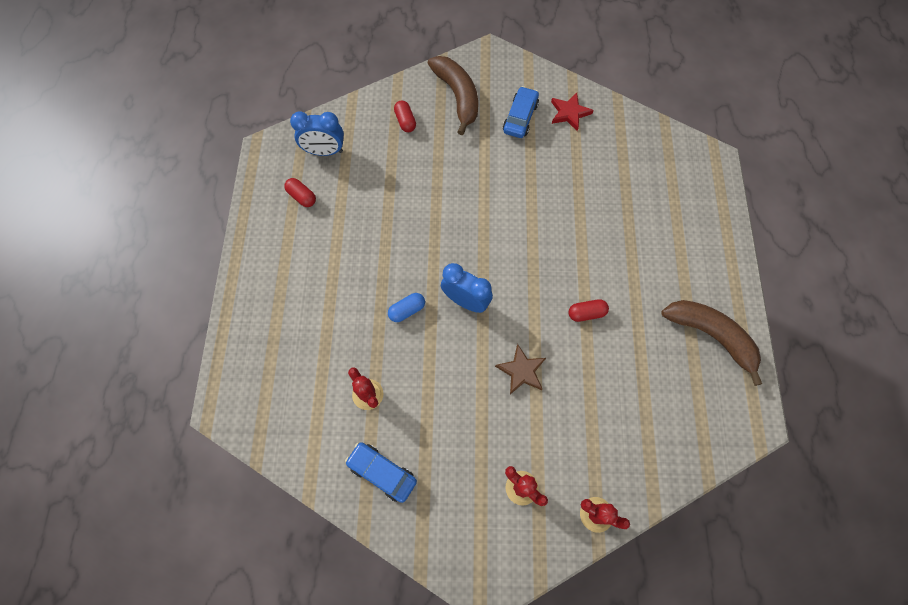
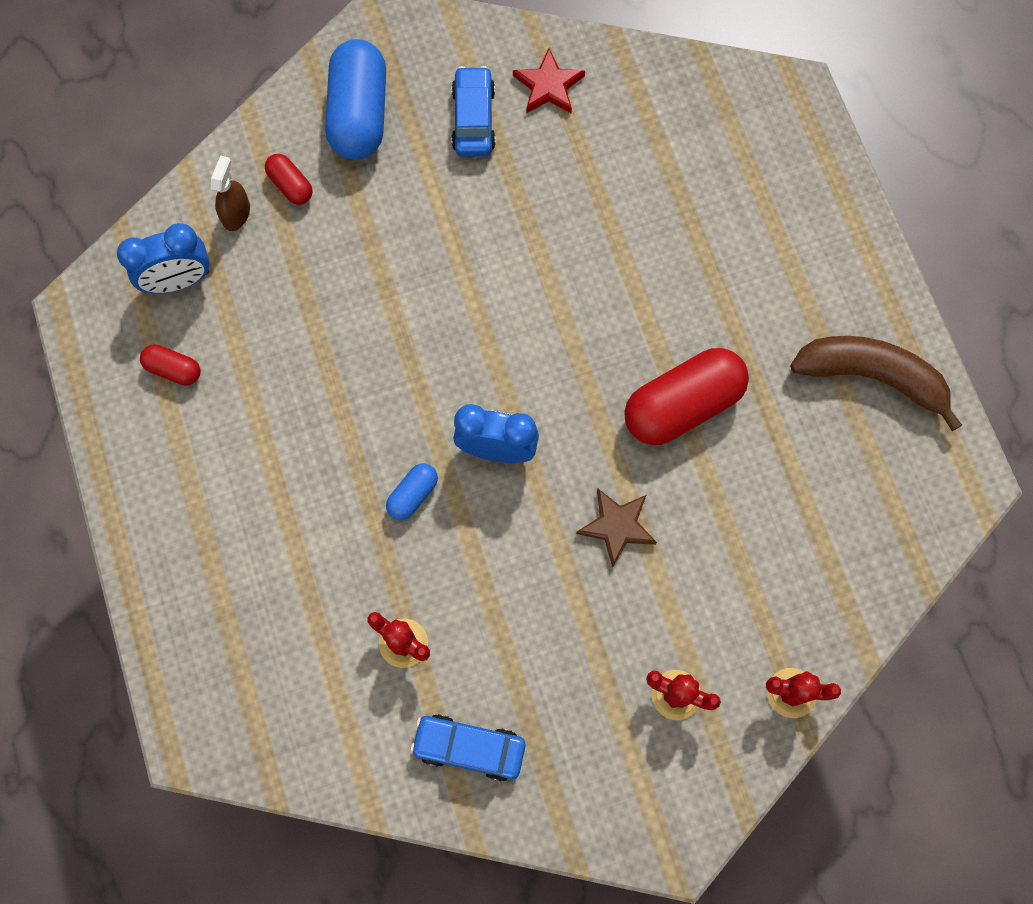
camera: 20 degrees left, 5 degrees up
brown banana [427,56,478,135] -> blue capsule [325,39,386,160]
red capsule [568,299,609,322] -> red capsule [624,348,749,445], size x2.10
none -> brown spray bottle [210,156,250,231]

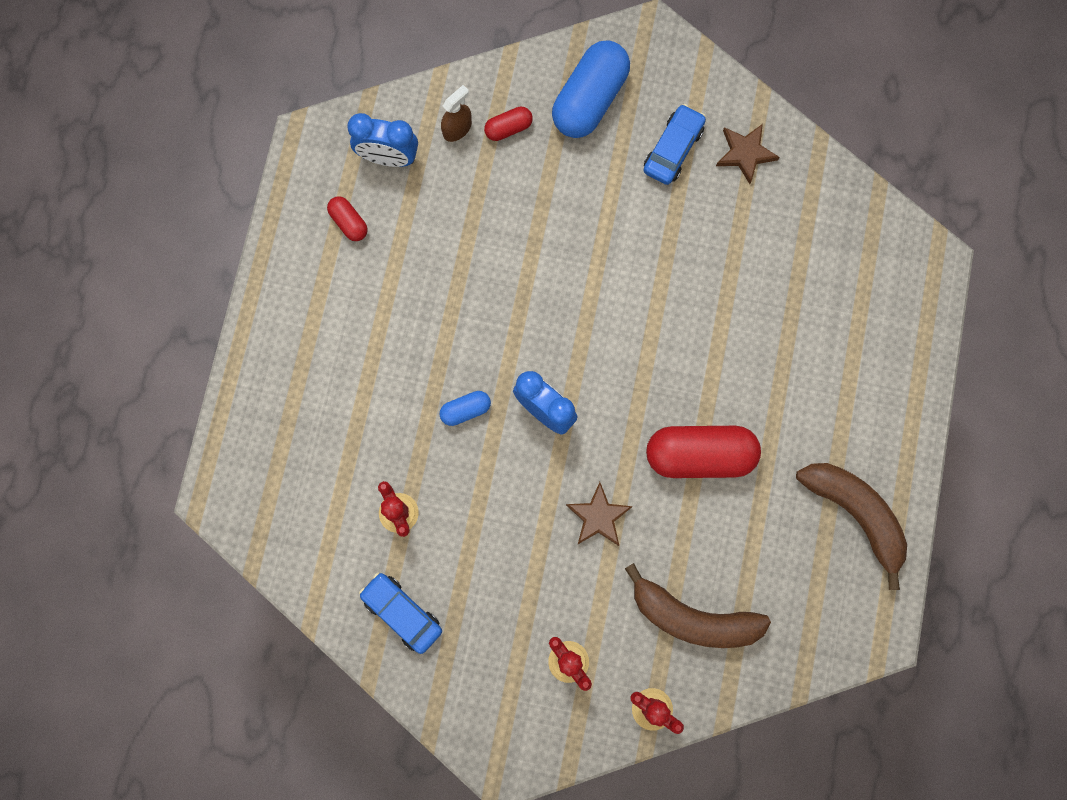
camera: 30 degrees right, 5 degrees up
red capsule [265,154,312,205] -> red capsule turned 75 degrees clockwise [484,106,533,141]
red star [513,48,585,113] -> brown star [716,124,779,184]
none -> brown banana [625,563,771,648]

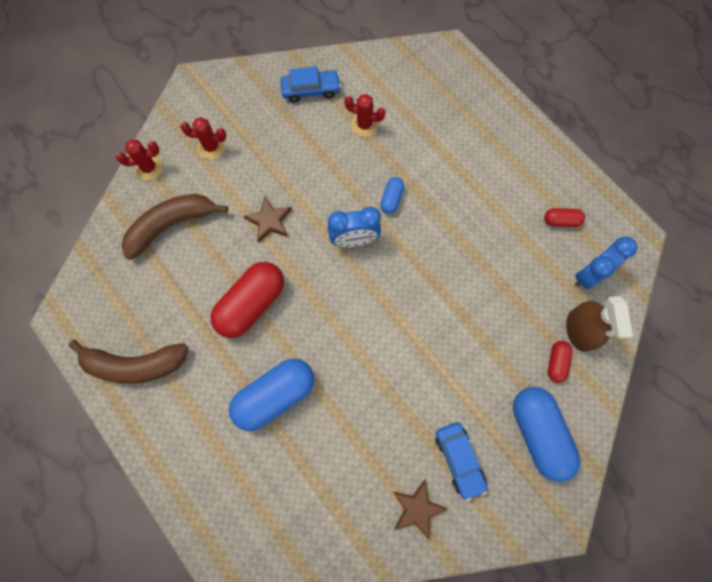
camera: 130 degrees right, 5 degrees down
brown spray bottle [441,85,472,142] -> brown spray bottle [566,296,633,352], size x1.58
none -> blue capsule [229,359,314,431]

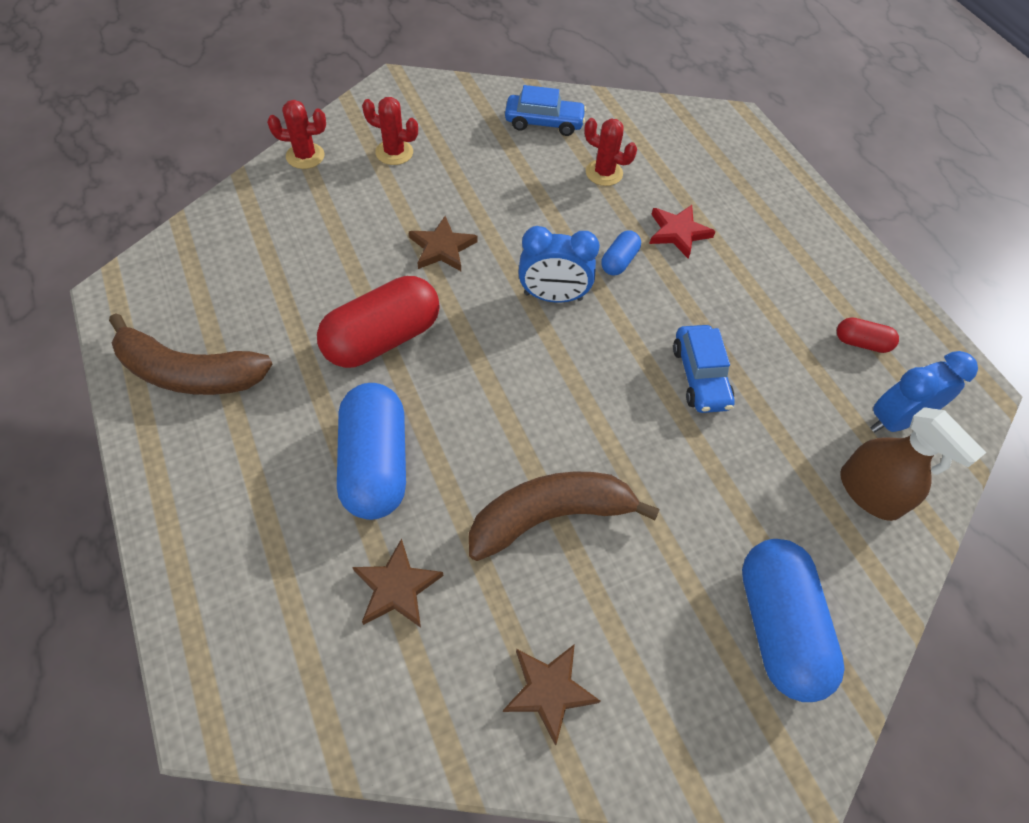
camera: 10 degrees right, 15 degrees down
brown banana [122,194,228,260] -> brown banana moved to [469,471,660,561]
blue capsule [229,359,314,431] -> blue capsule turned 75 degrees counterclockwise [337,383,406,520]
blue car [435,422,487,501] -> blue car moved to [673,325,735,413]
red capsule [548,341,572,383] -> none
brown spray bottle [566,296,633,352] -> brown spray bottle turned 45 degrees counterclockwise [840,407,986,521]
none -> brown star [352,538,443,628]
none -> red star [649,205,716,259]

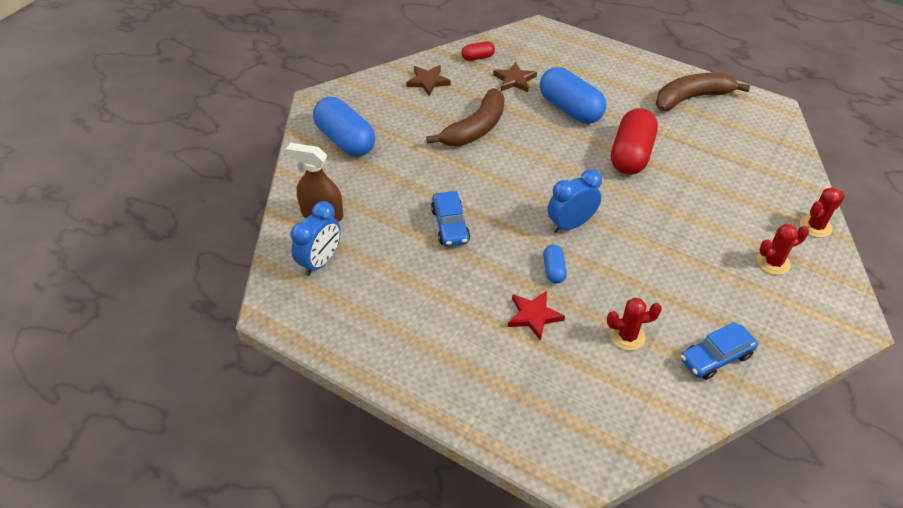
camera: 150 degrees right, 10 degrees down
brown star [409,216,477,271] -> none
blue car [673,325,735,413] -> blue car turned 150 degrees counterclockwise [431,191,470,247]
red capsule [837,317,899,353] -> red capsule moved to [461,41,495,61]

